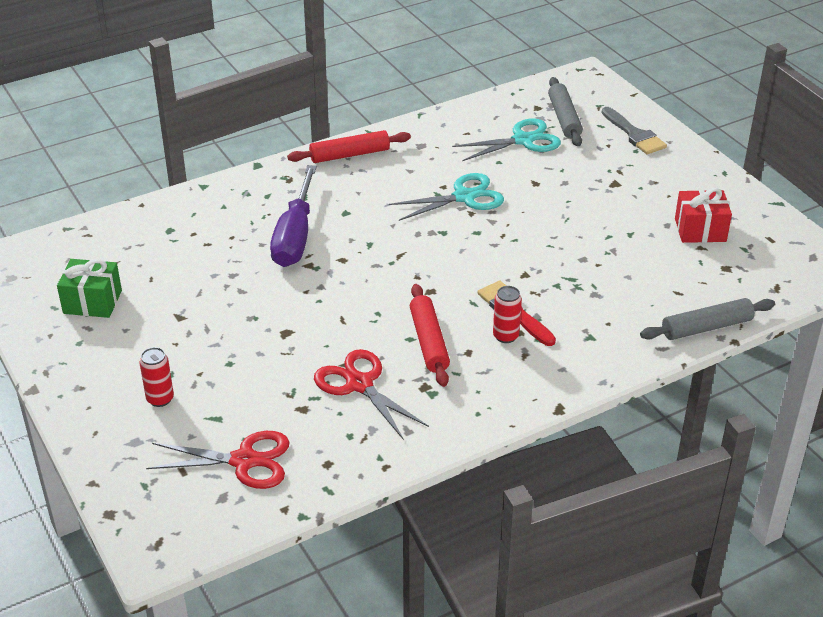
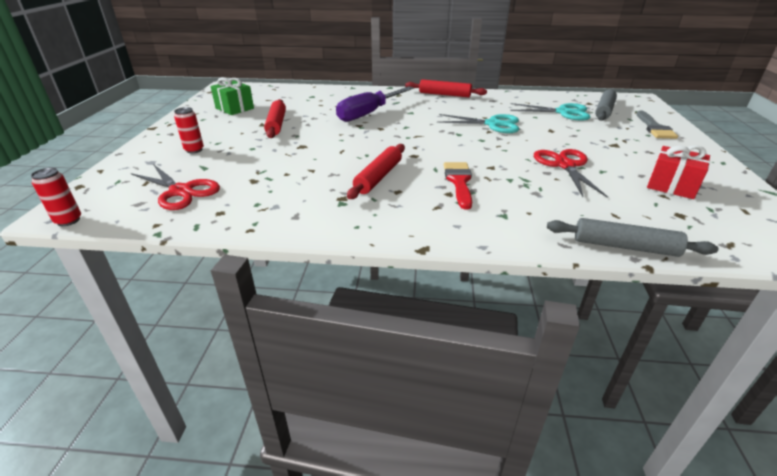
camera: 35 degrees right, 5 degrees down
red scissors [314,349,429,440] -> red scissors moved to [534,149,608,198]
red can [493,286,522,343] -> red can moved to [31,167,81,226]
none -> red rolling pin [264,99,286,138]

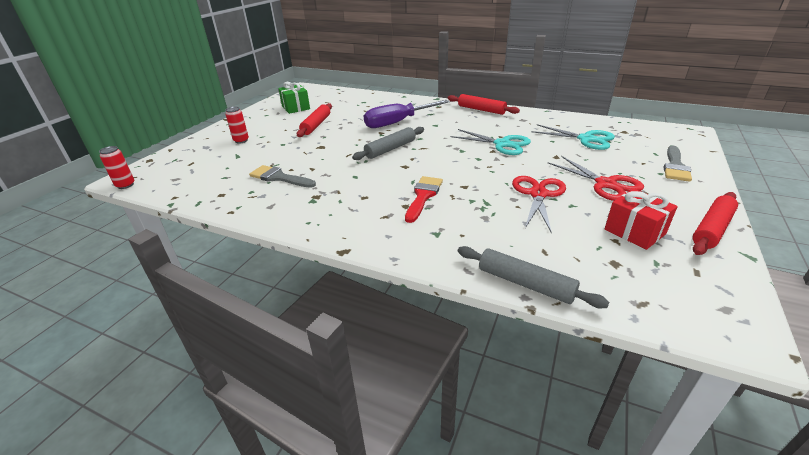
camera: 20 degrees right, 0 degrees up
red scissors [131,164,220,210] -> red scissors moved to [548,156,644,201]
red rolling pin [347,144,405,199] -> red rolling pin moved to [692,192,738,255]
grey rolling pin [595,89,617,121] -> grey rolling pin moved to [352,127,424,160]
none -> grey brush [249,165,316,188]

